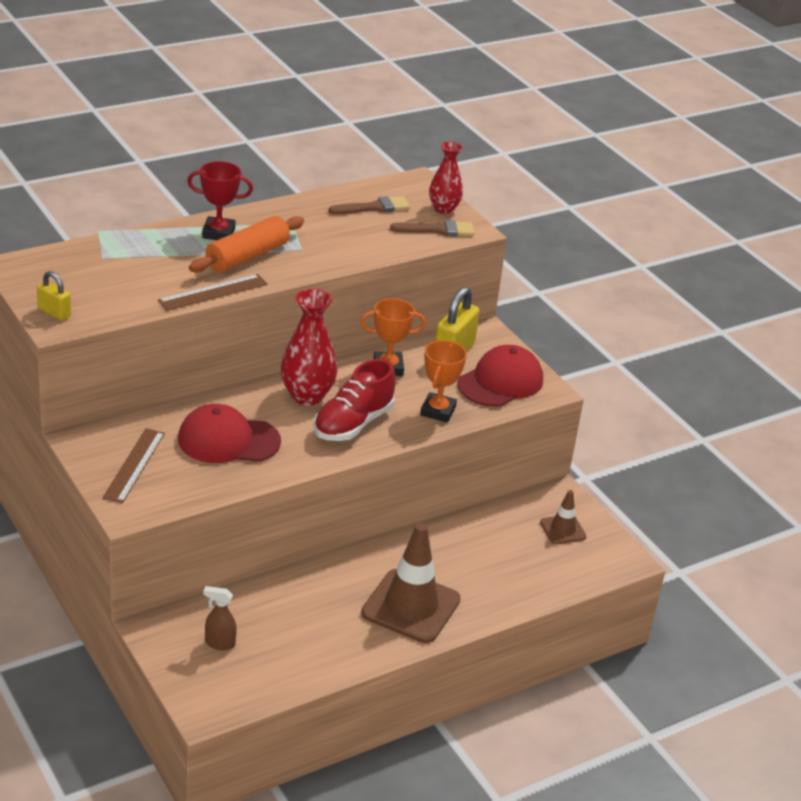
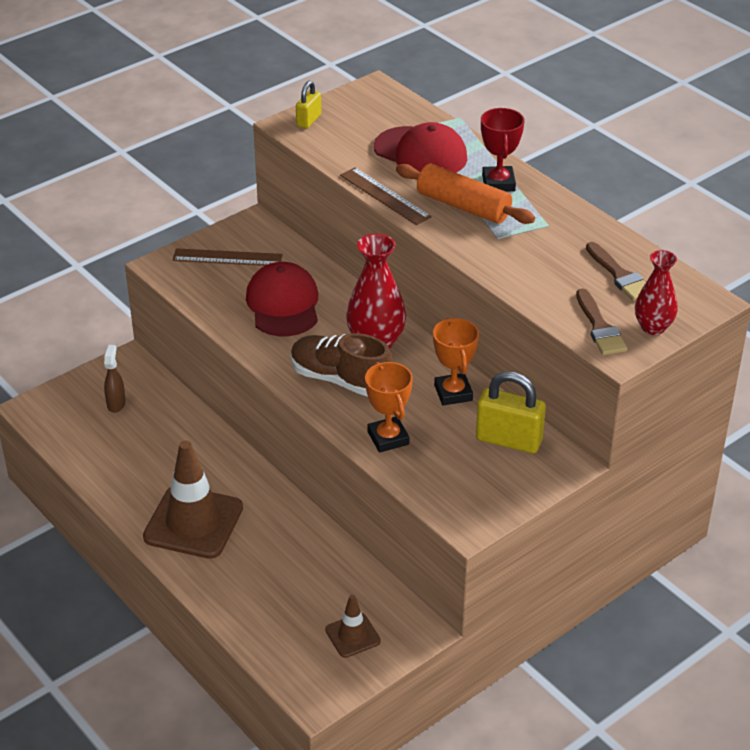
camera: 85 degrees right, 5 degrees up
red shoe [314,359,396,441] -> brown shoe [291,333,394,397]
orange trophy [420,340,467,423] -> orange trophy turned 60 degrees clockwise [365,362,413,453]
red cap [457,345,543,407] -> red cap moved to [374,122,467,173]

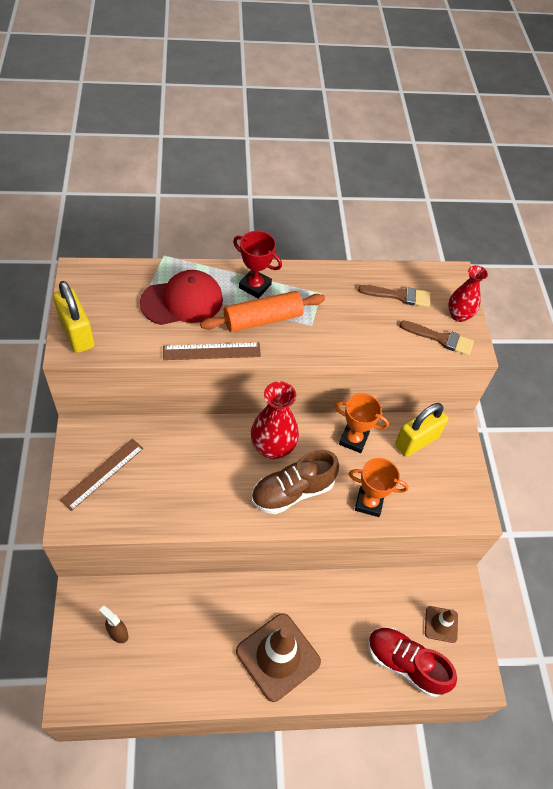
camera: 60 degrees left, 15 degrees up
red cap [246,262,318,336] -> none
yellow padlock [296,81,321,128] -> yellow padlock [53,281,94,353], size x1.76
none -> red shoe [368,627,457,697]

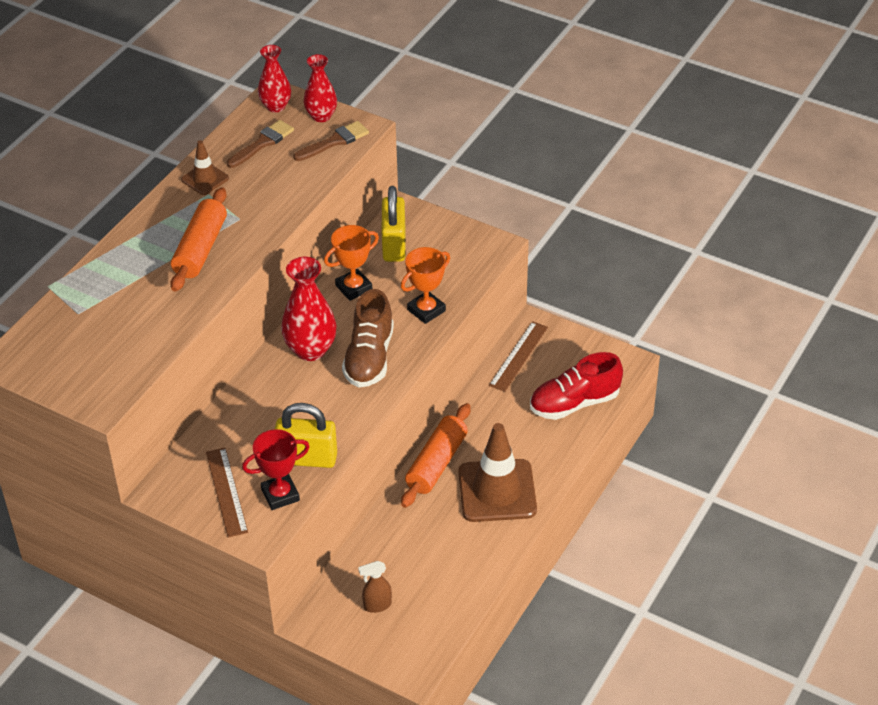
camera: 50 degrees left, 10 degrees down
yellow padlock [53,281,94,353] -> yellow padlock moved to [275,403,337,468]
red cap [140,270,223,325] -> none
brown ruler [163,343,261,360] -> brown ruler moved to [489,321,548,392]
red trophy [233,231,282,299] -> red trophy moved to [242,429,310,510]
brown traffic cone [425,606,458,643] -> brown traffic cone moved to [181,140,229,195]
none -> red vase [258,45,291,112]
none -> orange rolling pin [401,403,471,508]

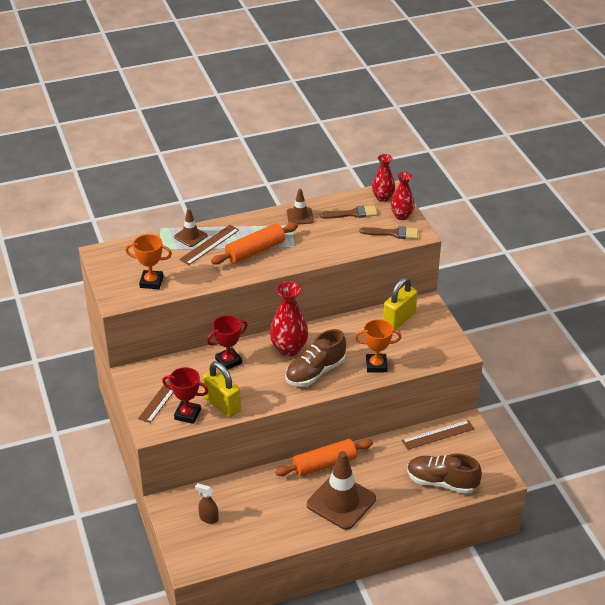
camera: 40 degrees right, 5 degrees down
orange trophy [324,225,379,301] -> orange trophy moved to [125,234,172,289]
red shoe [530,352,623,420] -> brown shoe [407,454,482,494]
none -> brown traffic cone [174,209,207,247]
none -> brown ruler [179,225,239,265]
none -> red trophy [207,315,248,370]

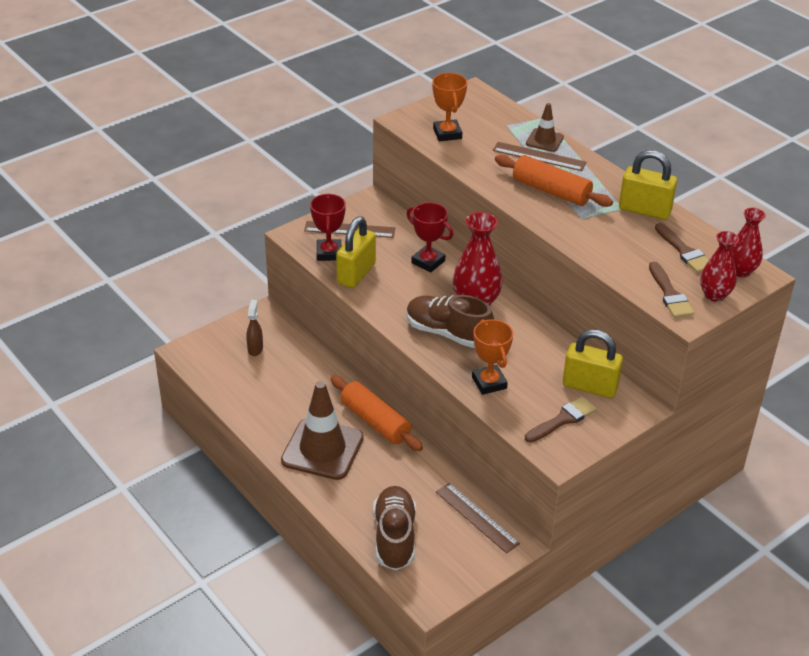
camera: 70 degrees right, 0 degrees up
brown traffic cone [287,189,314,224] -> yellow padlock [619,150,677,220]
none -> brown brush [525,397,597,443]

